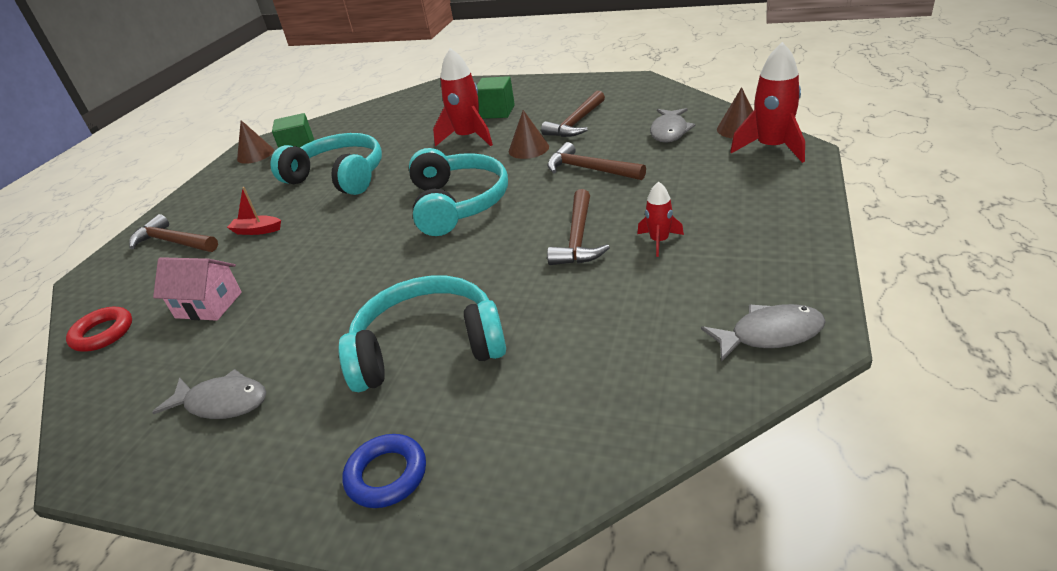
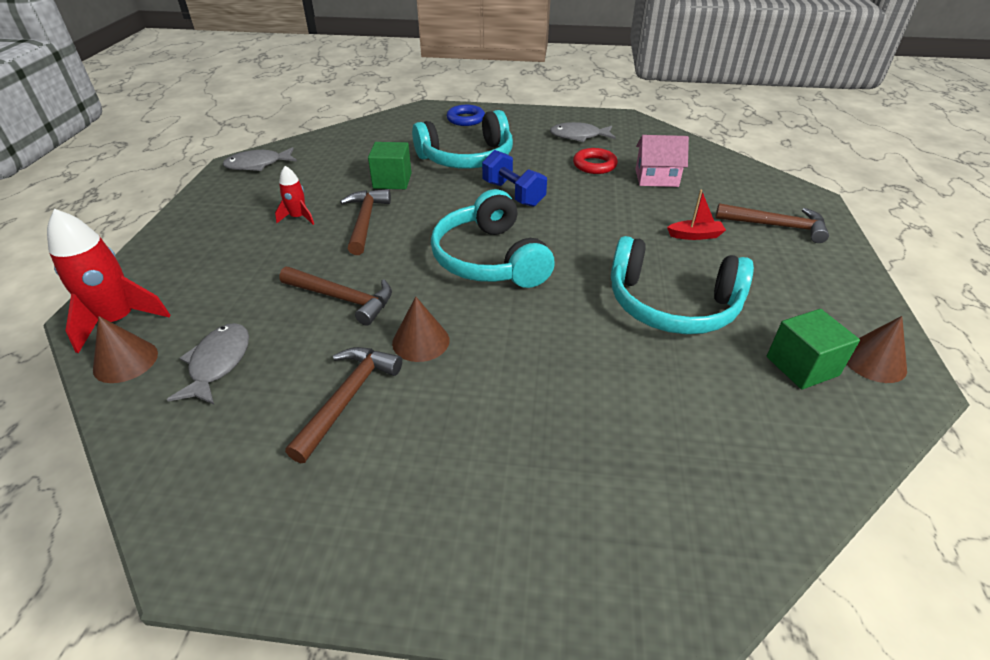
camera: 165 degrees right, 5 degrees up
red ring [66,307,132,352] -> red ring moved to [573,148,618,174]
red rocket [433,48,493,147] -> none
green cube [477,76,515,119] -> green cube moved to [368,142,412,189]
none -> blue dumbbell [482,150,547,207]

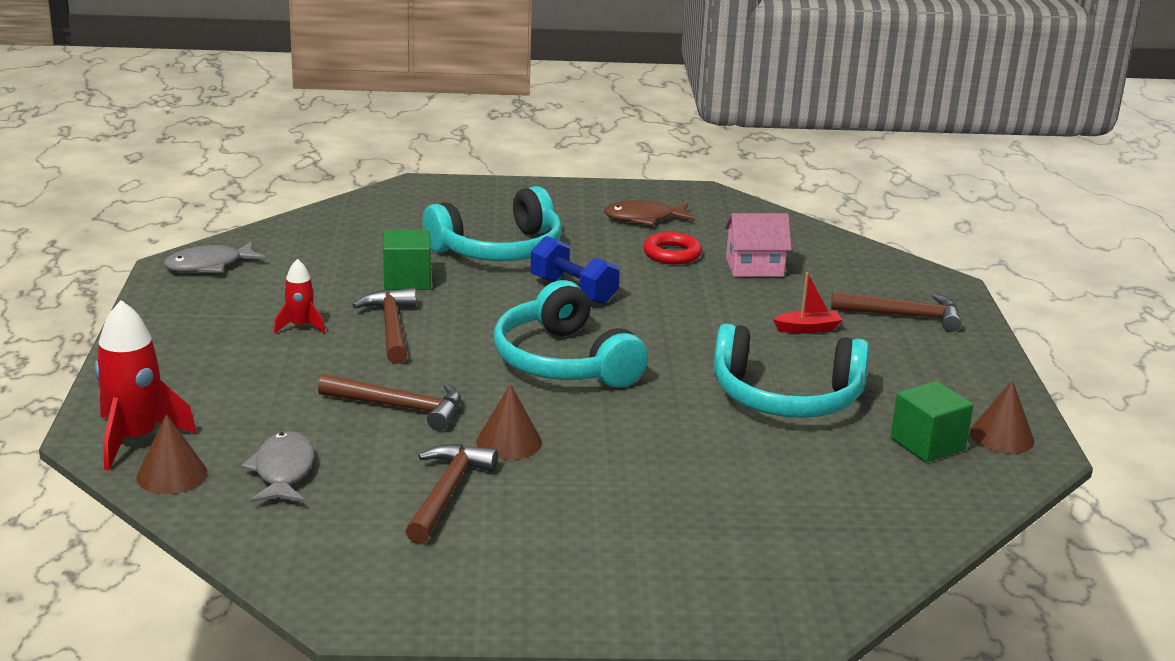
camera: 10 degrees left, 15 degrees down
blue ring [447,105,485,126] -> none
grey fish [550,122,616,142] -> brown fish [604,200,695,226]

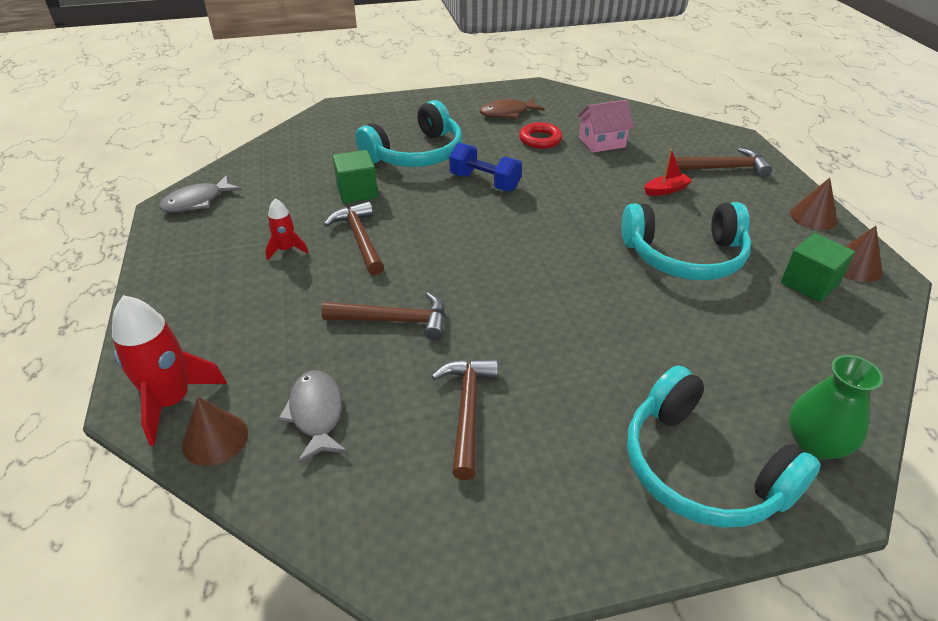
camera: 10 degrees left, 15 degrees up
brown cone [476,384,542,460] -> brown cone moved to [790,178,837,230]
turquoise headphones [494,280,648,388] -> turquoise headphones moved to [627,366,821,527]
none -> green vase [789,355,883,460]

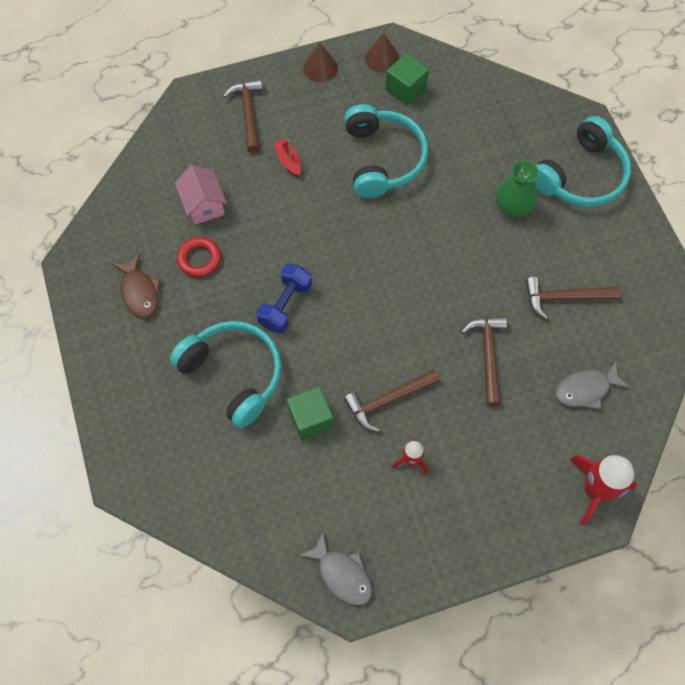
camera: 95 degrees left, 25 degrees up
brown cone [182,397,248,466] -> none
green vase [789,355,883,460] -> green vase moved to [496,160,539,217]

